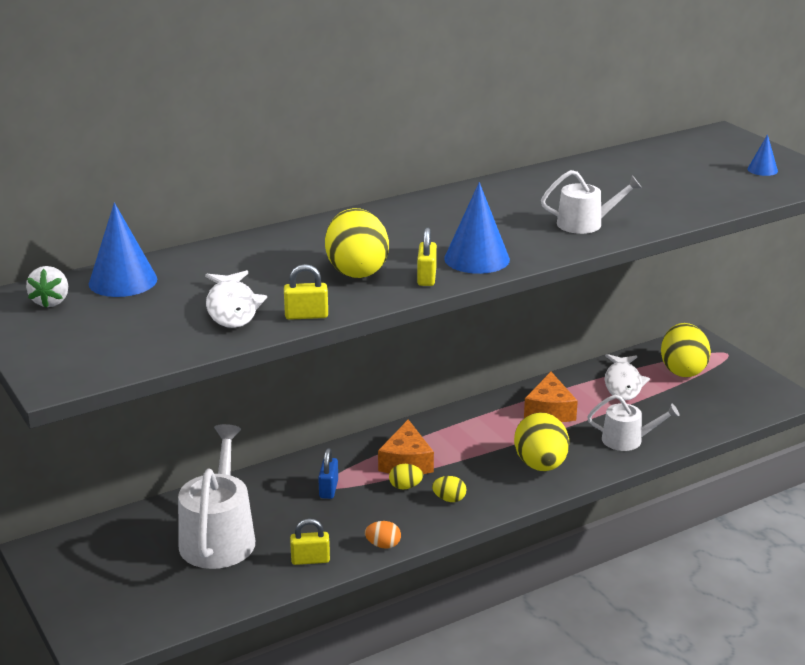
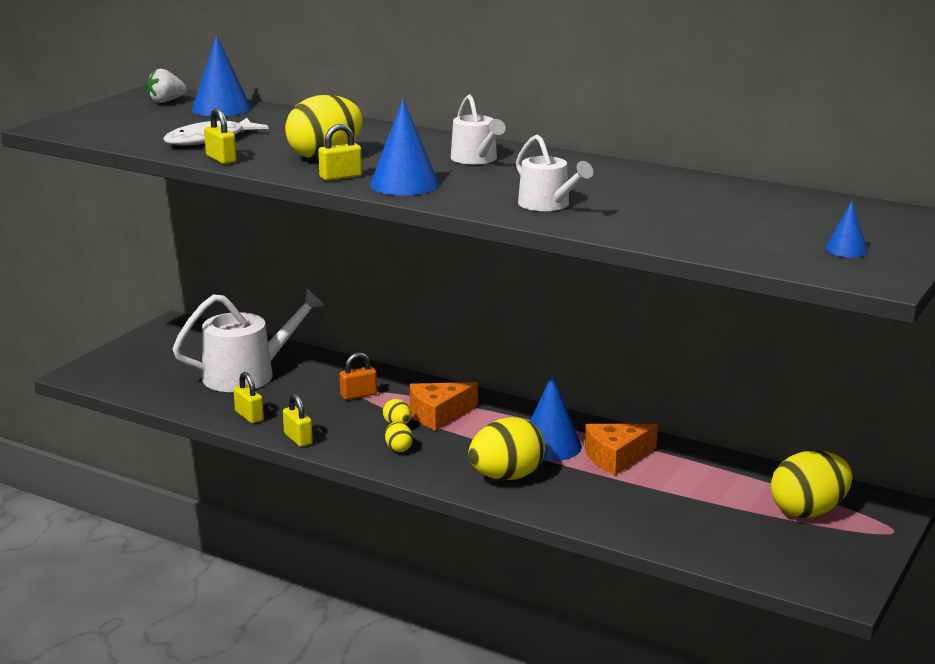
camera: 60 degrees right, 5 degrees down
blue padlock [318,448,338,499] -> orange padlock [340,352,377,400]
orange egg [365,521,401,549] -> yellow padlock [283,393,313,447]
white watering can [587,395,680,451] -> white watering can moved to [451,94,506,164]
white fish [605,354,650,400] -> none
none -> blue cone [530,375,582,461]

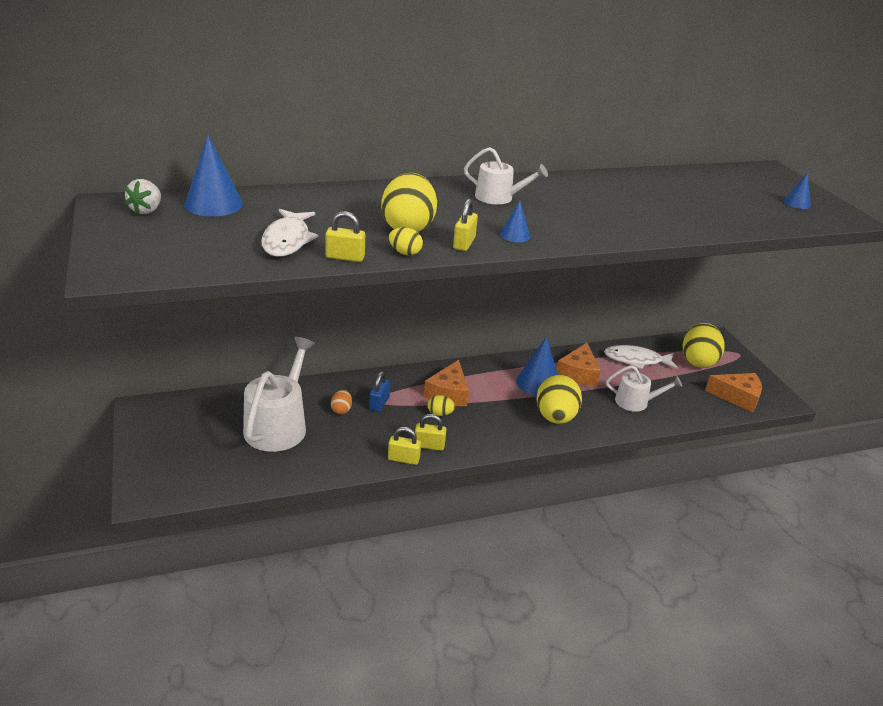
camera: 50 degrees left, 10 degrees up
yellow padlock [233,372,264,423] -> yellow padlock moved to [415,414,447,451]
orange padlock [340,352,377,400] -> blue padlock [369,371,390,412]
blue cone [370,99,439,195] -> blue cone [500,201,530,242], size x0.53
yellow egg [385,422,413,452] -> yellow egg moved to [389,227,423,255]
white watering can [516,134,593,211] -> white watering can moved to [606,365,682,412]
none -> orange egg [331,390,352,414]
none -> white fish [604,345,678,369]
none -> orange cheese [705,373,762,413]

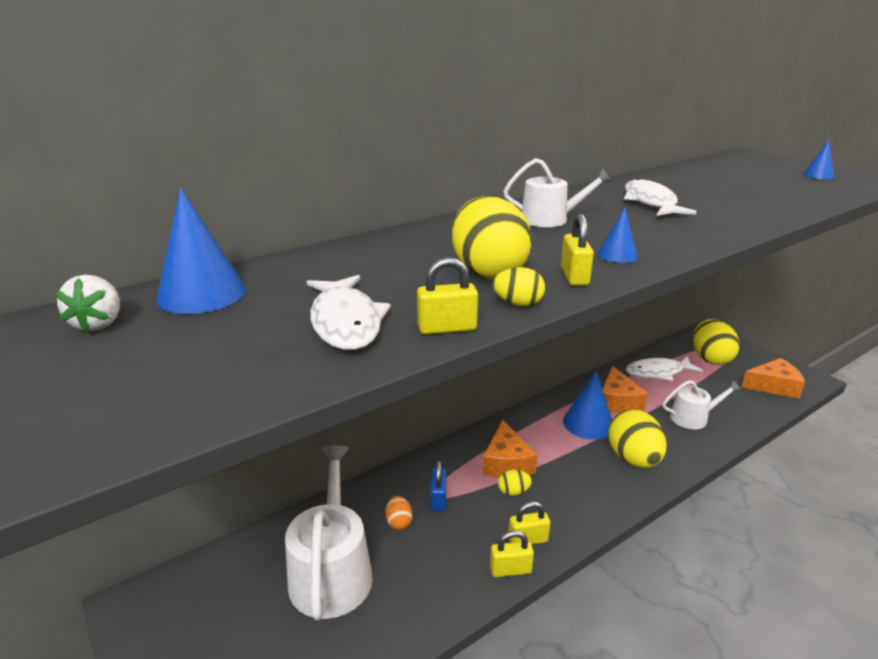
camera: 15 degrees left, 5 degrees down
none -> white fish [624,178,696,216]

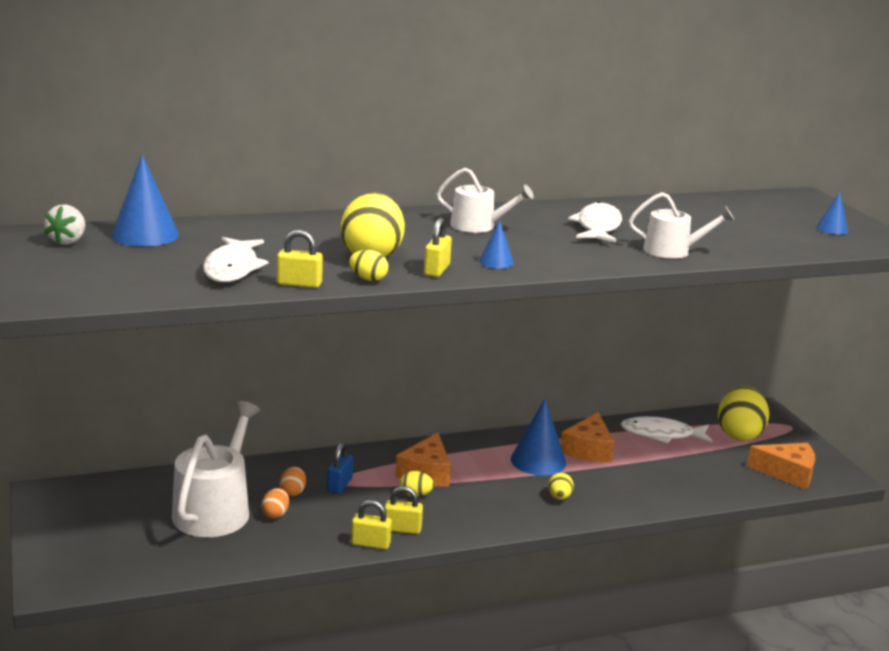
camera: 15 degrees right, 5 degrees down
yellow egg [608,409,667,468] -> yellow egg [548,472,574,500], size x0.46
white watering can [662,380,741,429] -> white watering can moved to [629,192,734,259]
none -> orange egg [261,488,289,519]

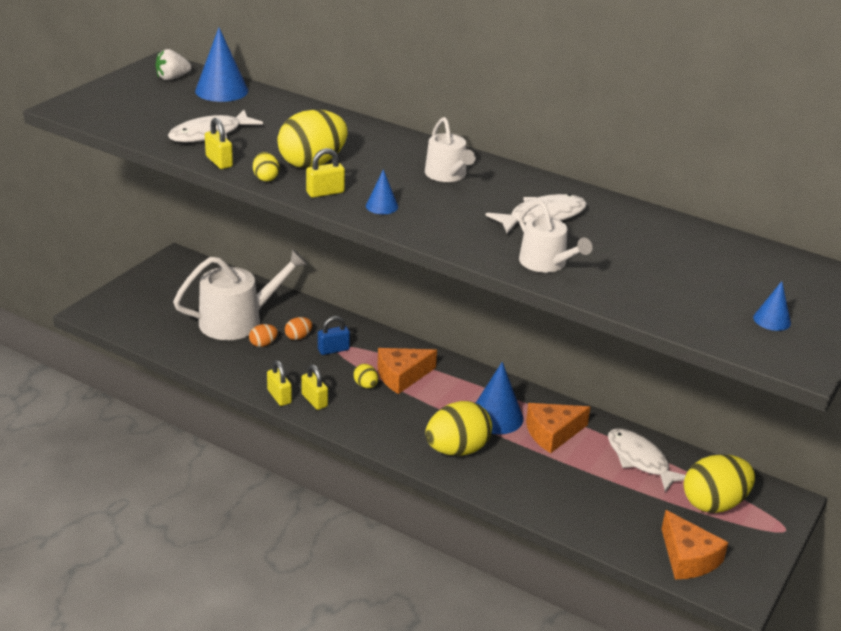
camera: 50 degrees right, 10 degrees up
yellow egg [548,472,574,500] -> yellow egg [425,401,492,456], size x2.17

